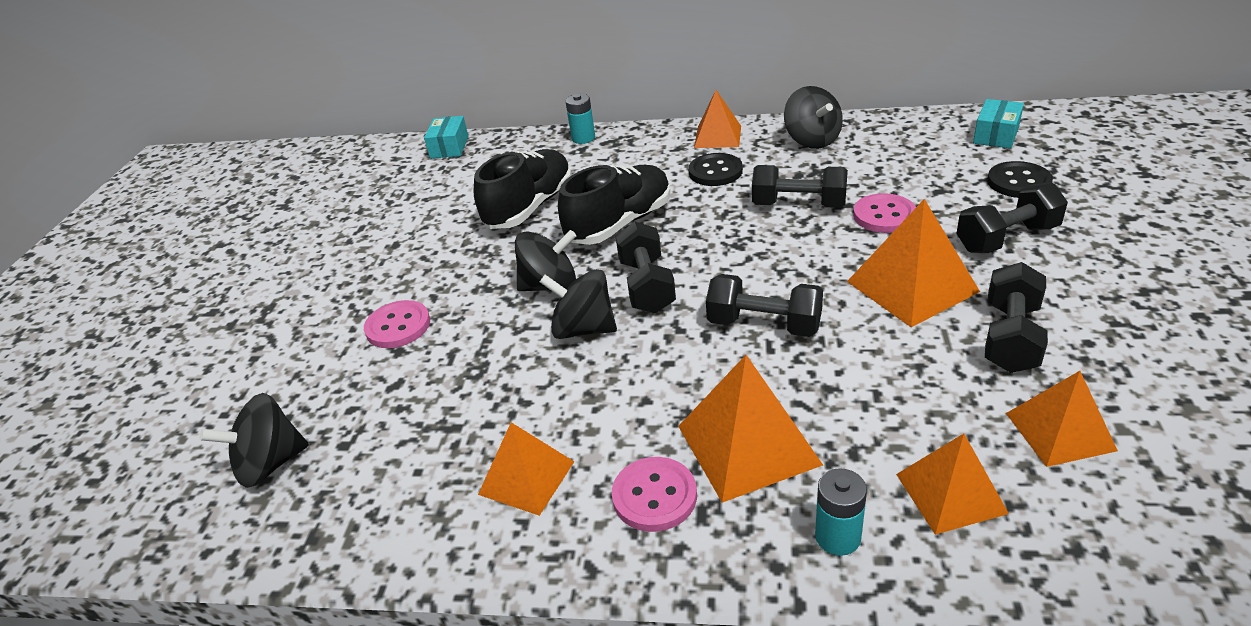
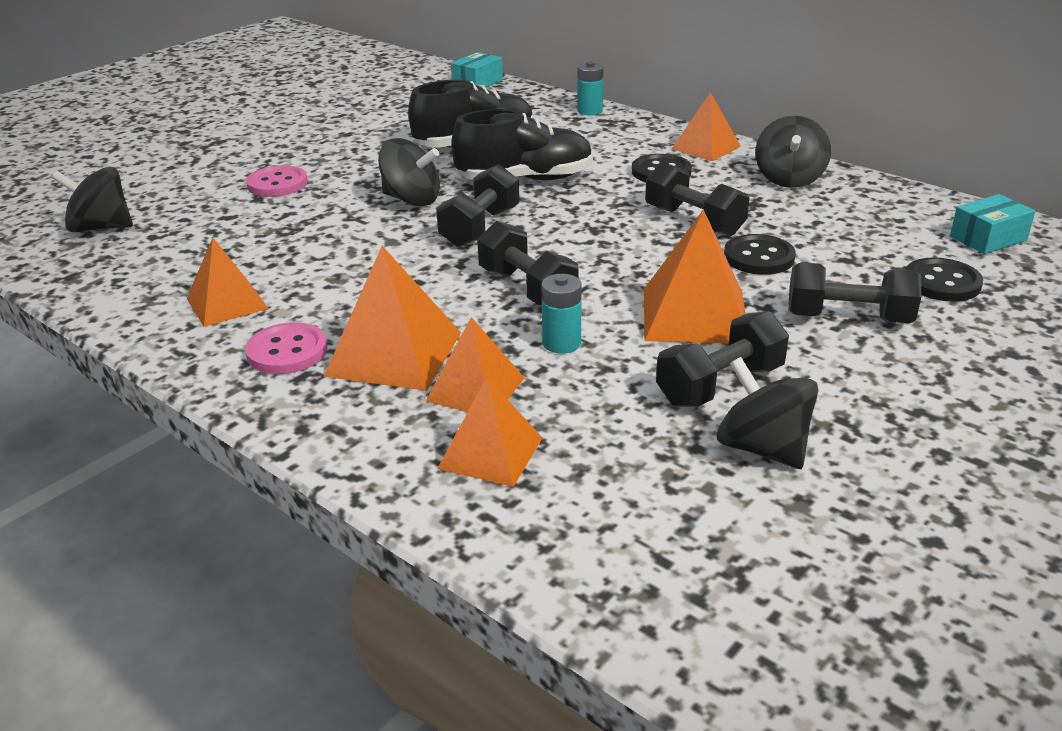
camera: 30 degrees right, 5 degrees down
black spinning top [540,269,617,339] -> black spinning top moved to [717,357,818,469]
turquoise battery [815,468,867,556] -> turquoise battery moved to [541,274,582,353]
pink button [853,193,916,233] -> black button [724,234,796,275]
orange pyramid [1006,371,1118,467] -> orange pyramid moved to [426,317,524,412]

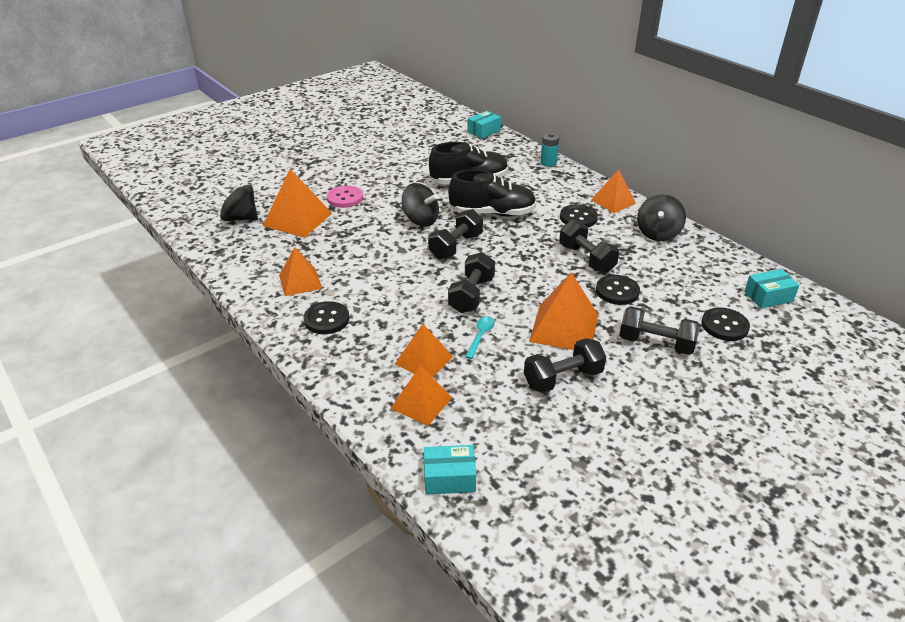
camera: 10 degrees right, 5 degrees up
pink button [245,322,327,374] -> black button [303,301,349,334]
orange pyramid [324,246,461,391] -> orange pyramid moved to [263,169,332,238]
black dumbbell [477,221,579,306] -> black dumbbell turned 45 degrees clockwise [448,252,495,313]
turquoise battery [541,274,582,353] -> turquoise spoon [465,316,495,359]
black spinning top [717,357,818,469] -> none
none -> turquoise box [424,445,476,495]

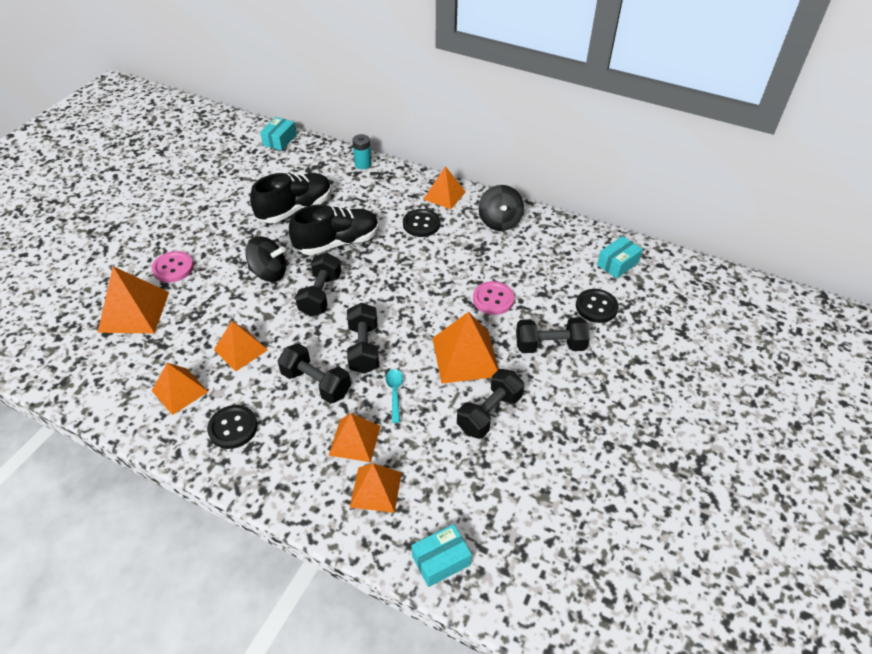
camera: 25 degrees left, 10 degrees up
black spinning top [215,185,258,221] -> none
black dumbbell [559,220,619,273] -> black dumbbell moved to [278,343,351,404]
black button [596,275,640,305] -> pink button [473,281,514,315]
none -> orange pyramid [214,321,268,371]

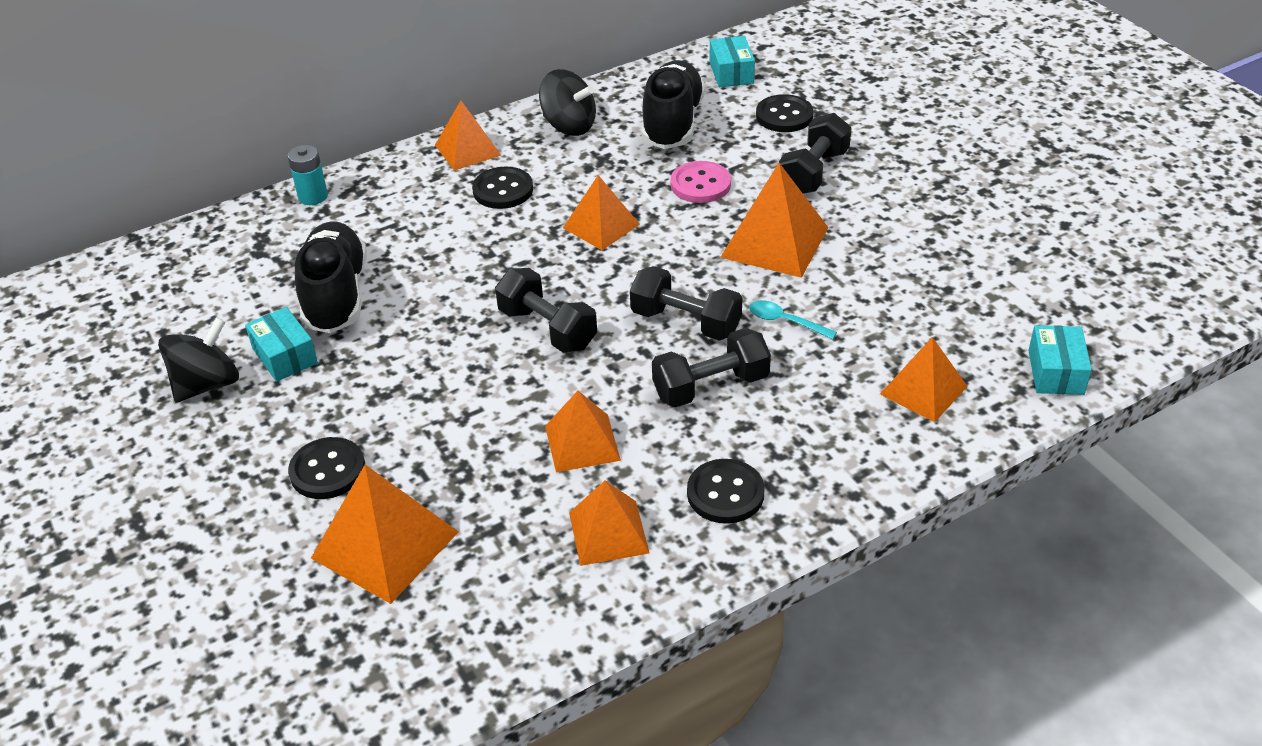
camera: 55 degrees left, 5 degrees down
pink button [151,251,194,283] -> black button [288,437,365,499]
black spinning top [245,236,286,282] -> black spinning top moved to [158,317,239,402]
turquoise box [260,117,296,151] -> turquoise box moved to [245,307,318,382]
black shoe [289,204,379,255] -> black shoe moved to [642,60,705,149]
orange pyramid [329,413,381,462] -> orange pyramid moved to [563,175,640,250]
black dumbbell [457,369,524,439] -> none

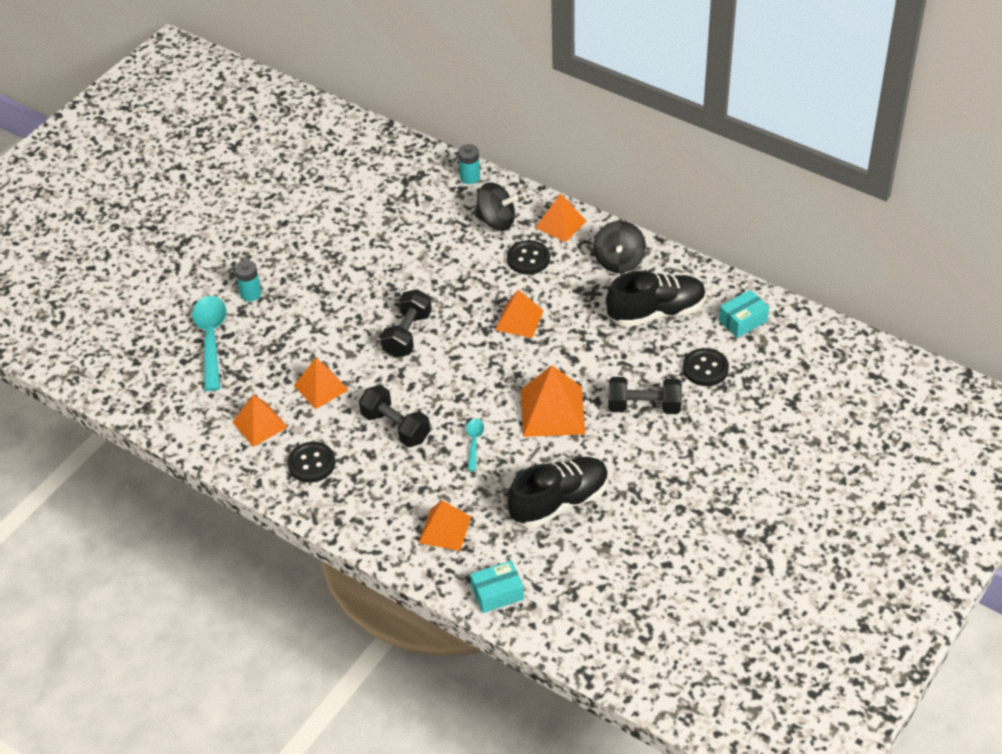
camera: 65 degrees right, 5 degrees up
black spinning top [158,317,239,402] -> black spinning top moved to [475,182,518,231]
turquoise box [245,307,318,382] -> none
black button [288,437,365,499] -> turquoise battery [235,260,262,301]
black shoe [295,221,367,333] -> black shoe moved to [507,457,609,528]
orange pyramid [311,465,458,604] -> turquoise spoon [192,296,226,391]
black dumbbell [630,266,742,341] -> none
pink button [670,161,731,203] -> none

